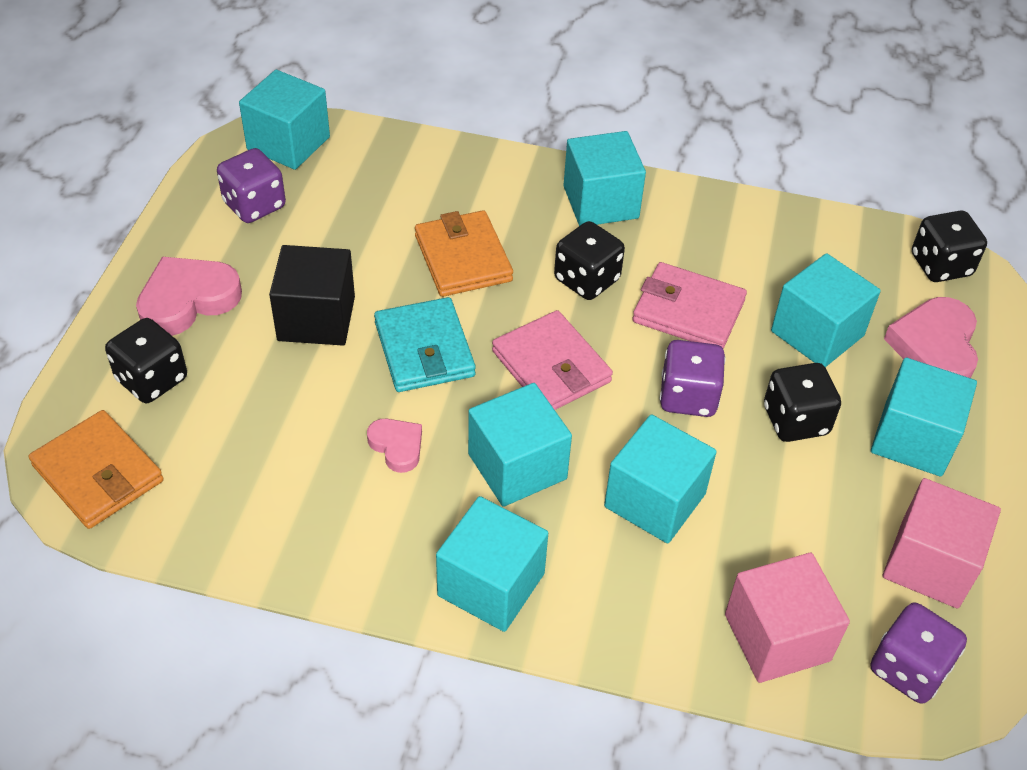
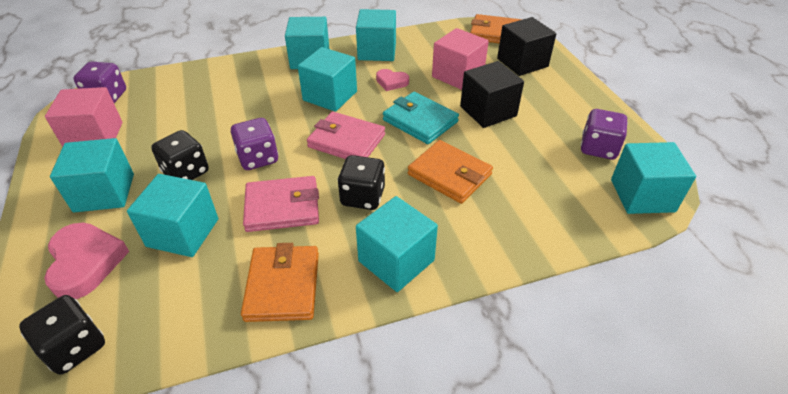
camera: 150 degrees right, 5 degrees down
black dice [105,318,187,403] -> black cube [497,17,556,76]
pink heart [136,257,242,336] -> none
turquoise cube [604,414,717,544] -> turquoise cube moved to [356,9,396,61]
pink cube [725,553,850,683] -> pink cube moved to [432,28,489,90]
none -> orange wallet [241,243,319,322]

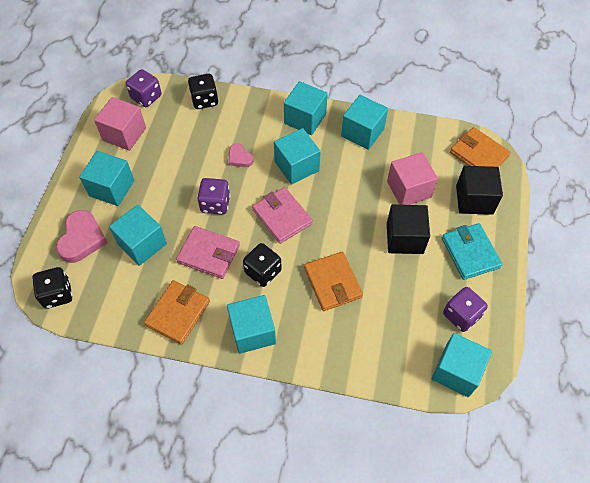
camera: 30 degrees right, 15 degrees up
black dice [151,130,209,180] -> black dice moved to [188,74,218,109]
pink heart [376,69,409,91] -> pink heart moved to [229,143,254,167]
turquoise wallet [383,92,459,144] -> turquoise wallet moved to [442,223,502,280]

